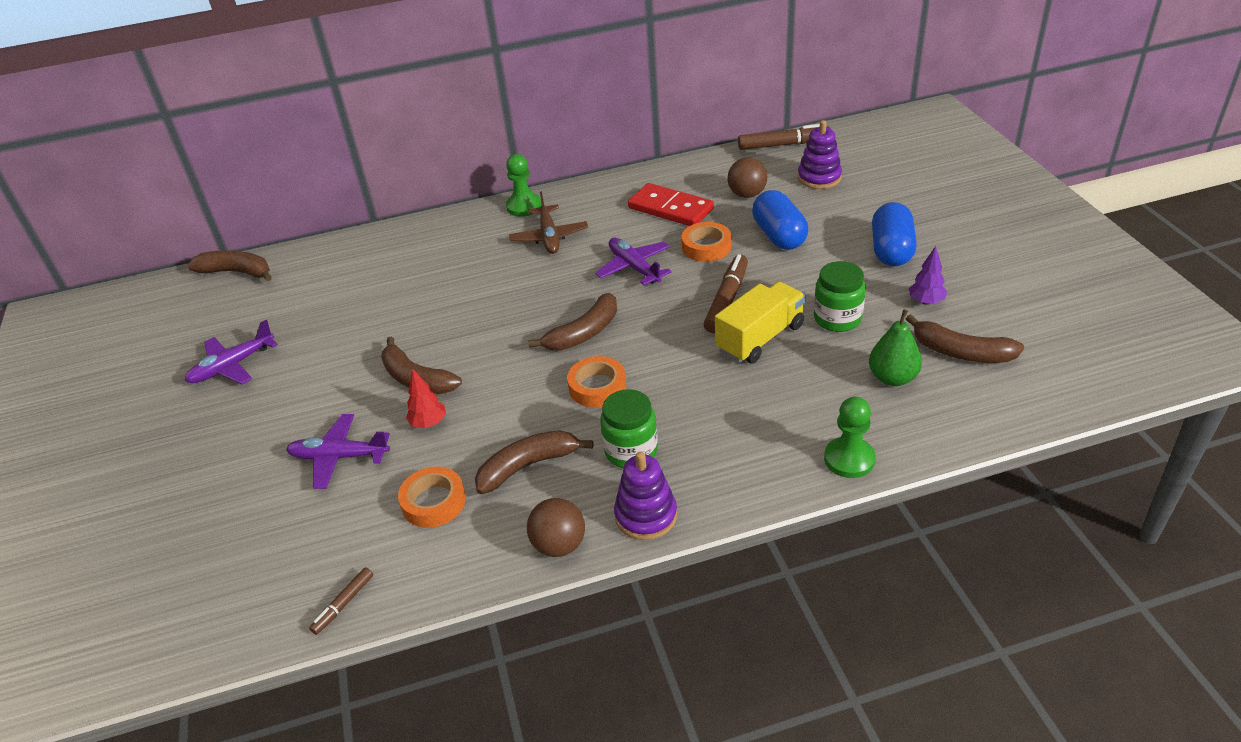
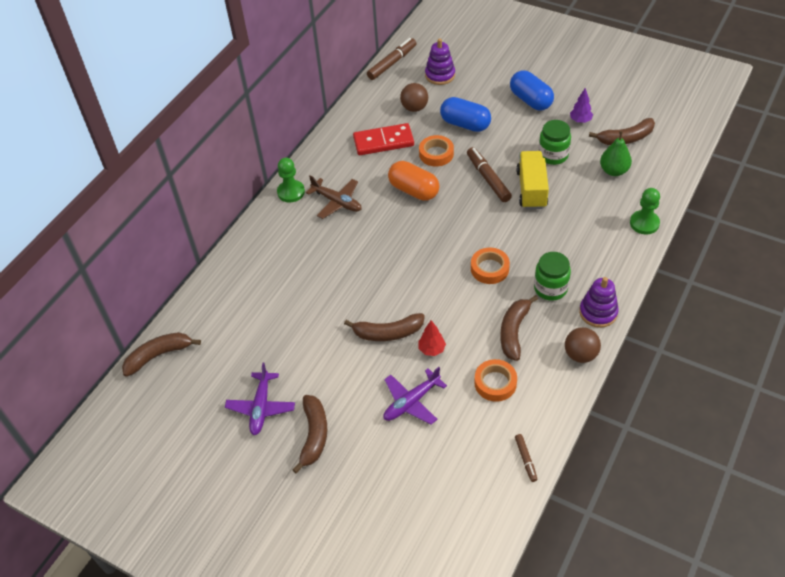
camera: 45 degrees left, 10 degrees up
brown banana [528,293,617,350] -> brown banana moved to [292,395,327,473]
purple plane [595,238,672,285] -> orange capsule [388,161,439,201]

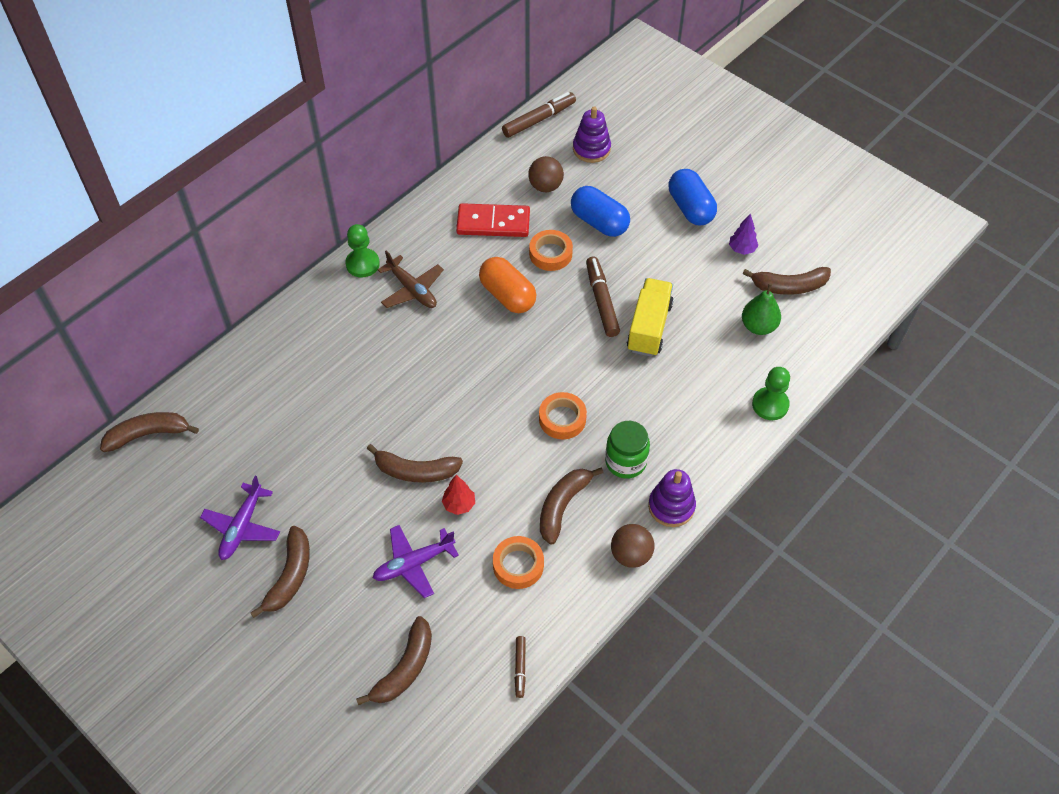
camera: 10 degrees right, 5 degrees up
green jar [539,120,571,165] -> none
none -> brown banana [356,616,432,705]

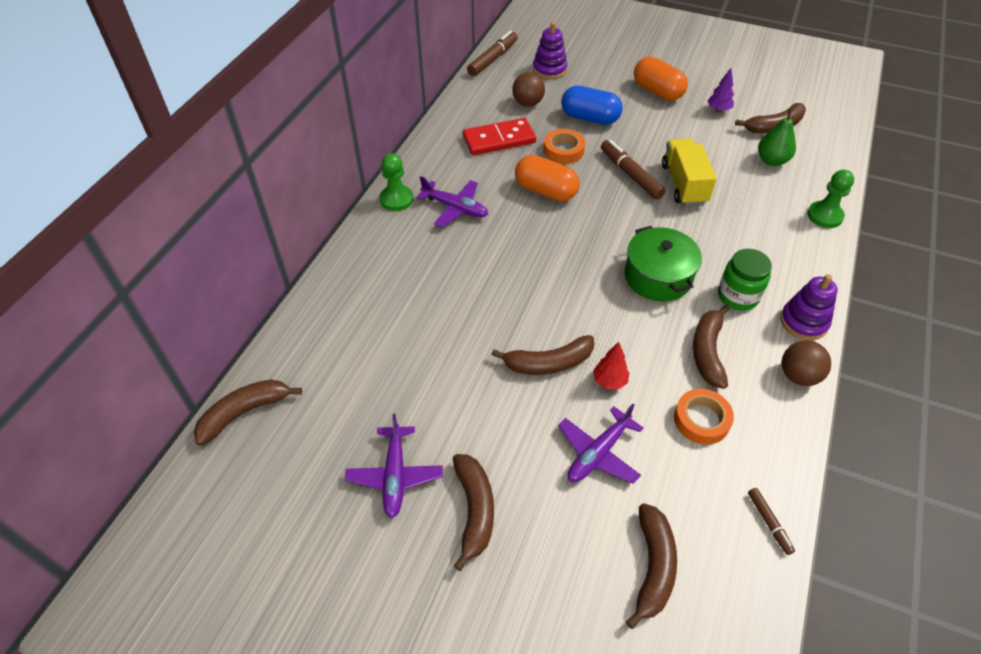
camera: 20 degrees left, 5 degrees down
brown plane [378,250,444,308] -> purple plane [416,176,488,227]
orange tape [539,392,587,440] -> green pot [625,226,702,302]
blue capsule [669,169,717,225] -> orange capsule [634,56,688,101]

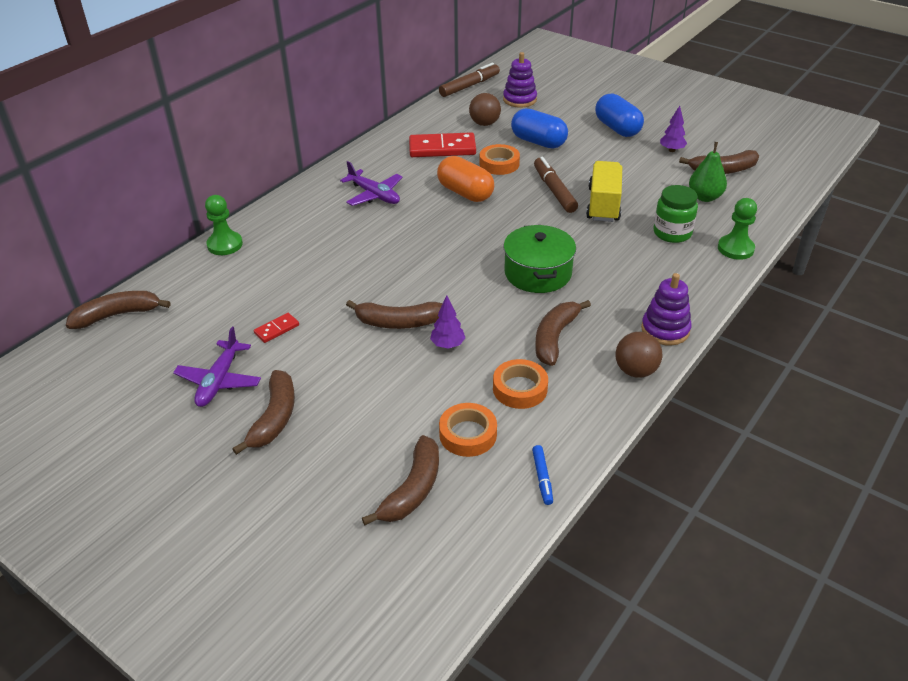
camera: 15 degrees right, 10 degrees down
green pawn [379,153,414,211] -> green pawn moved to [205,195,243,255]
purple plane [558,404,643,484] -> none
red tree [593,342,629,390] -> purple tree [430,295,465,349]
orange capsule [634,56,688,101] -> blue capsule [595,93,644,137]
green jar [718,249,772,311] -> green jar moved to [653,185,698,243]
brown marker [748,488,795,555] -> blue marker [532,445,553,505]
none -> red domino [254,313,299,343]
none -> orange tape [439,403,497,457]

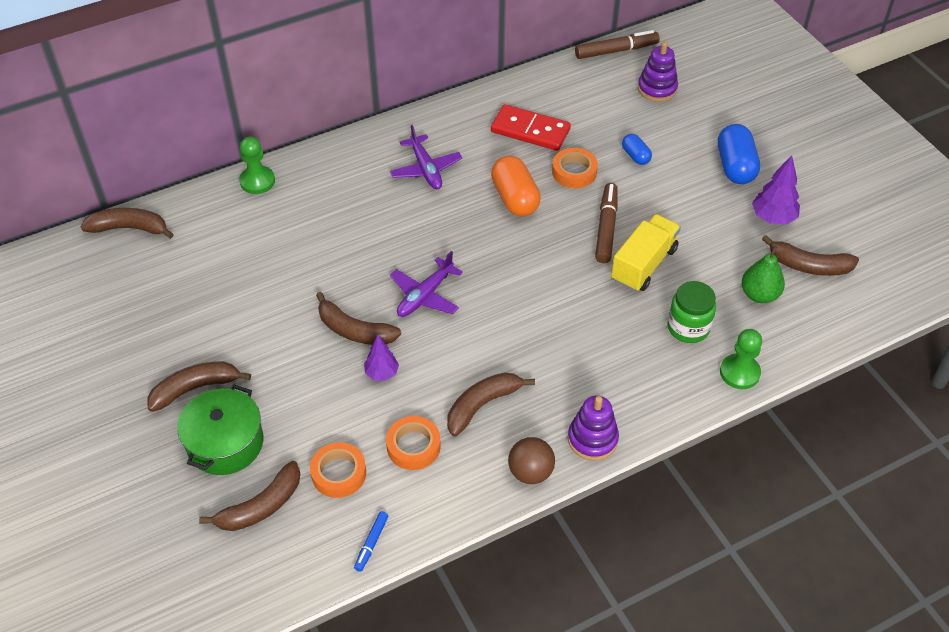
camera: 25 degrees right, 10 degrees up
purple plane [173,327,261,407] -> purple plane moved to [390,251,463,317]
brown banana [232,370,295,455] -> brown banana turned 150 degrees counterclockwise [147,361,251,412]
red domino [254,313,299,343] -> none
brown ball [469,93,501,126] -> none
green pot [503,225,576,293] -> green pot moved to [177,385,264,475]
blue capsule [511,108,568,148] -> blue capsule [622,134,652,165], size x0.55
purple tree [660,106,687,152] -> purple tree [752,155,800,224], size x1.51

